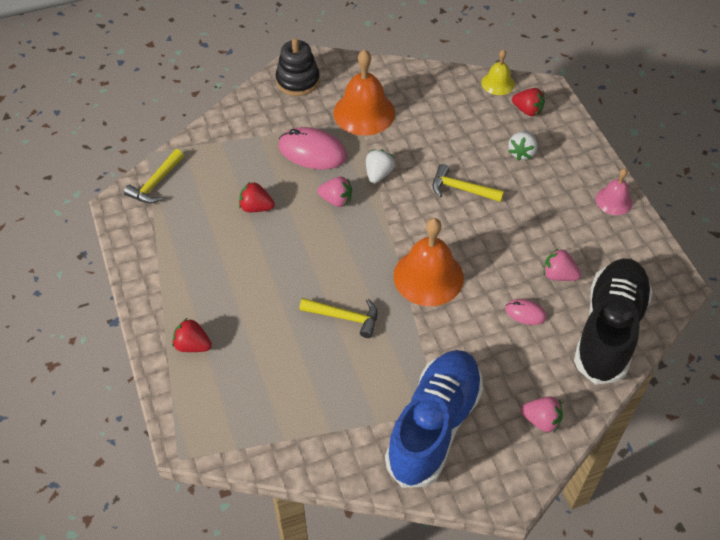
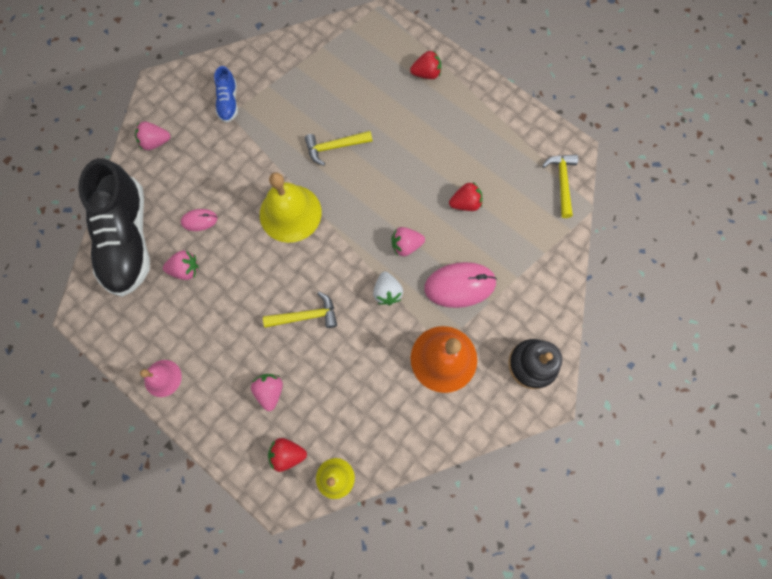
camera: 150 degrees right, 20 degrees up
blue shoe [385,350,483,488] -> blue shoe [214,66,238,123], size x0.45
orange bell [394,218,464,306] -> yellow bell [260,172,322,243]
white strawberry [508,131,538,161] -> pink strawberry [251,374,283,411]

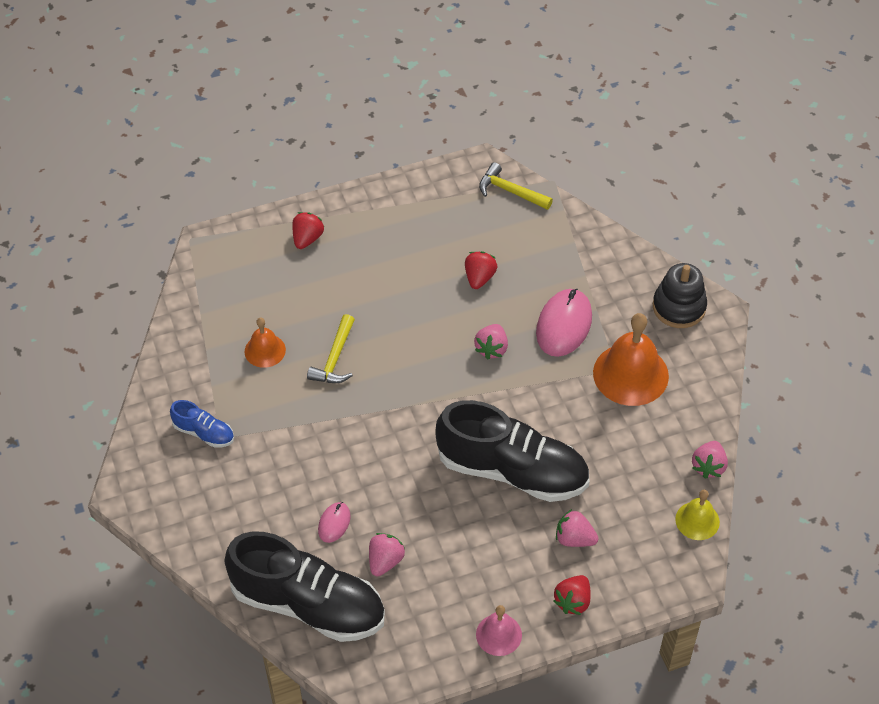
camera: 60 degrees left, 20 degrees down
pink strawberry [135,122,170,150] -> pink strawberry moved to [692,441,728,478]
yellow bell [260,172,322,243] -> none
yellow hammer [263,292,337,328] -> black shoe [435,400,590,502]
red strawberry [268,438,307,472] -> red strawberry moved to [553,575,591,615]
white strawberry [373,272,403,305] -> none
none -> orange bell [245,318,286,368]

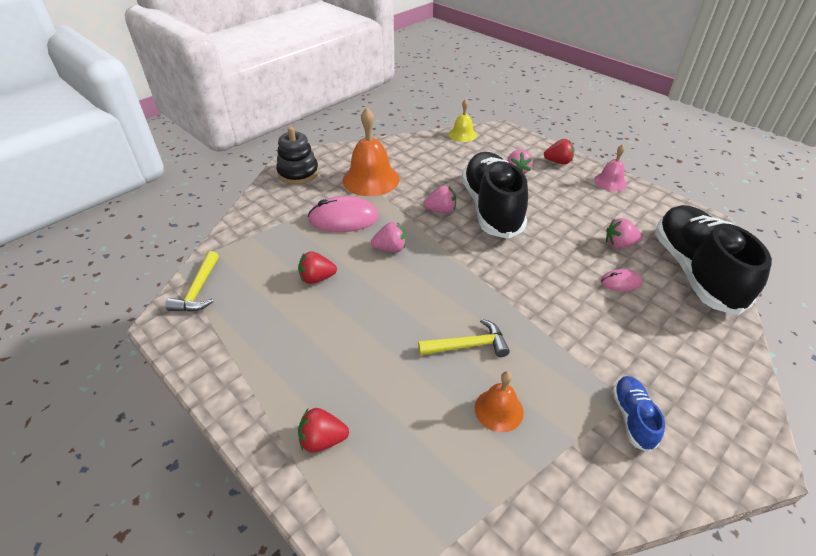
camera: 115 degrees left, 10 degrees down
pink strawberry [692,441,728,478] -> pink strawberry moved to [423,185,456,214]

